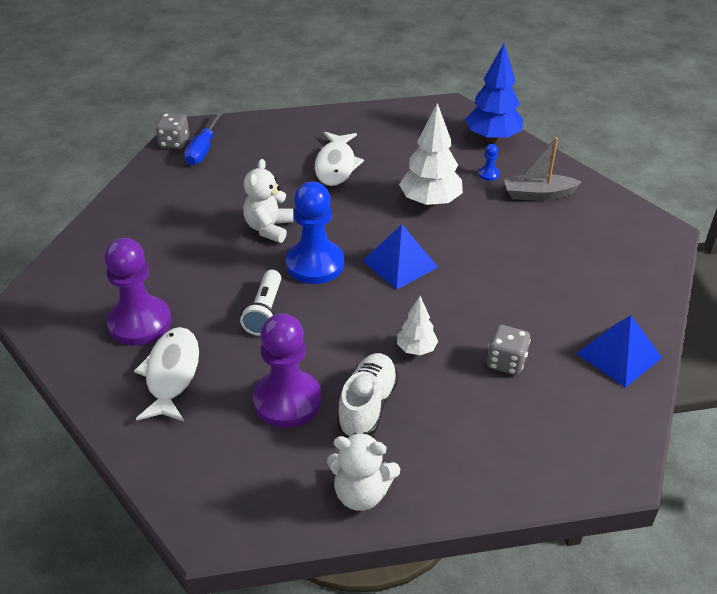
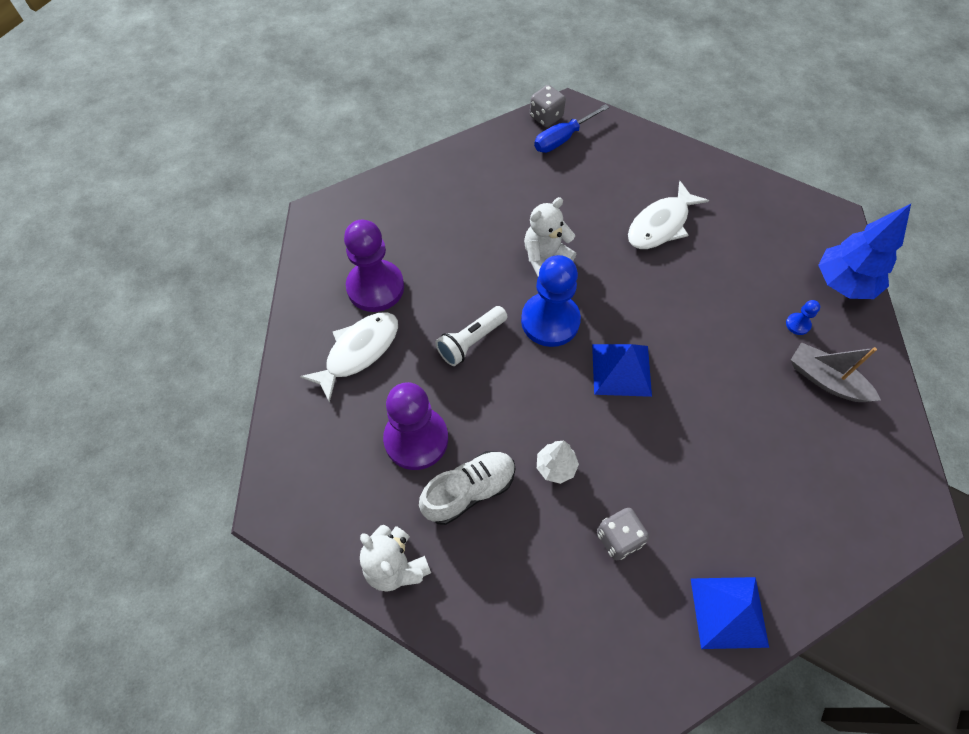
camera: 40 degrees right, 20 degrees up
white tree [399,103,463,207] -> none

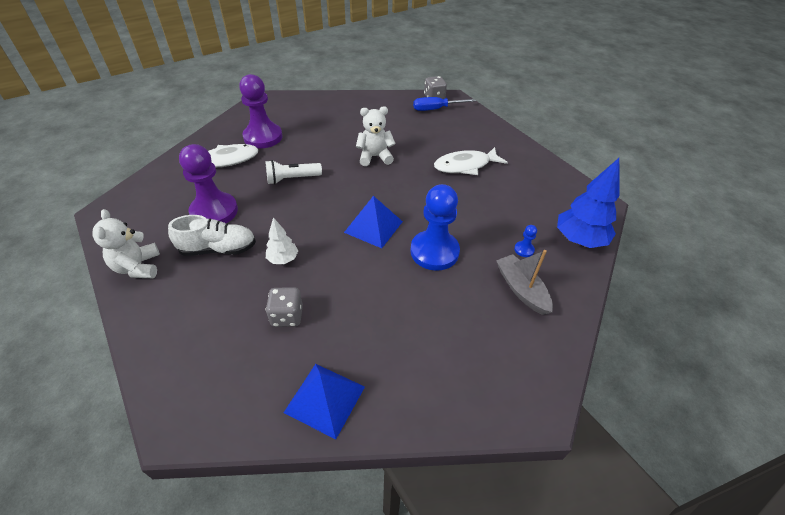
camera: 25 degrees right, 15 degrees down
blue pawn [521,255,581,347] -> blue pawn moved to [410,184,460,271]

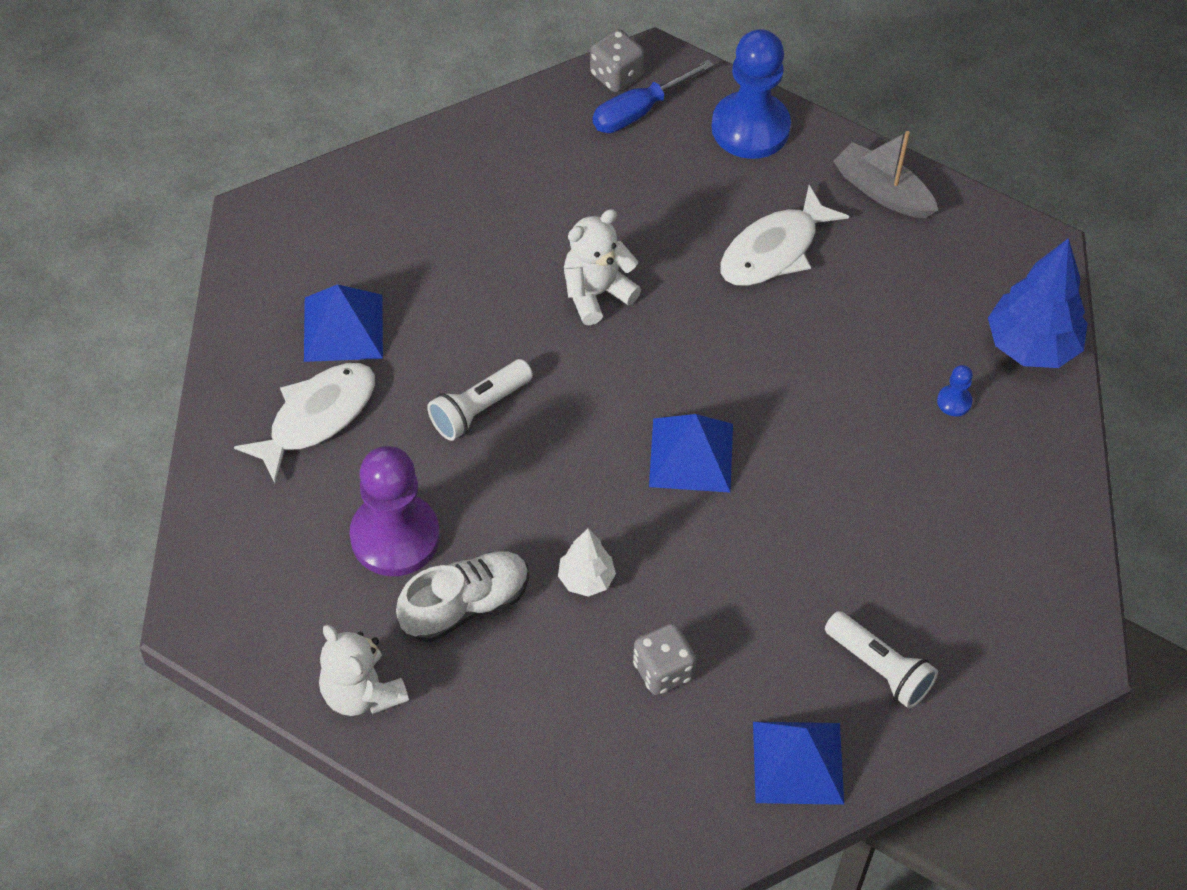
camera: 25 degrees left, 10 degrees up
purple pawn [239,74,282,148] -> blue pyramid [304,284,383,362]
blue pawn [410,184,460,271] -> blue pawn moved to [711,29,791,159]
grey boat [496,250,553,315] -> grey boat moved to [834,131,938,218]
none -> white flashlight [825,611,938,709]

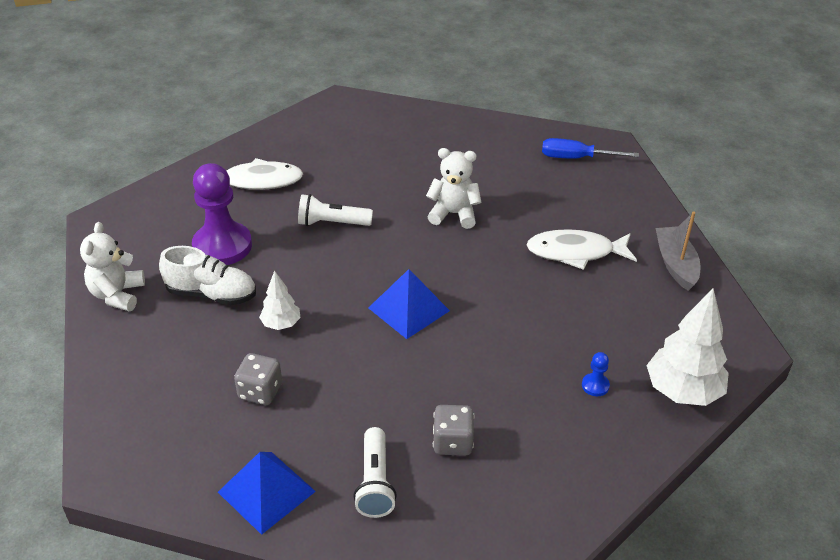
camera: 45 degrees right, 15 degrees down
blue pyramid [304,284,383,362] -> none
grey dice [590,29,644,92] -> grey dice moved to [433,405,474,456]
blue pawn [711,29,791,159] -> none
blue tree [988,238,1088,368] -> white tree [647,289,729,406]

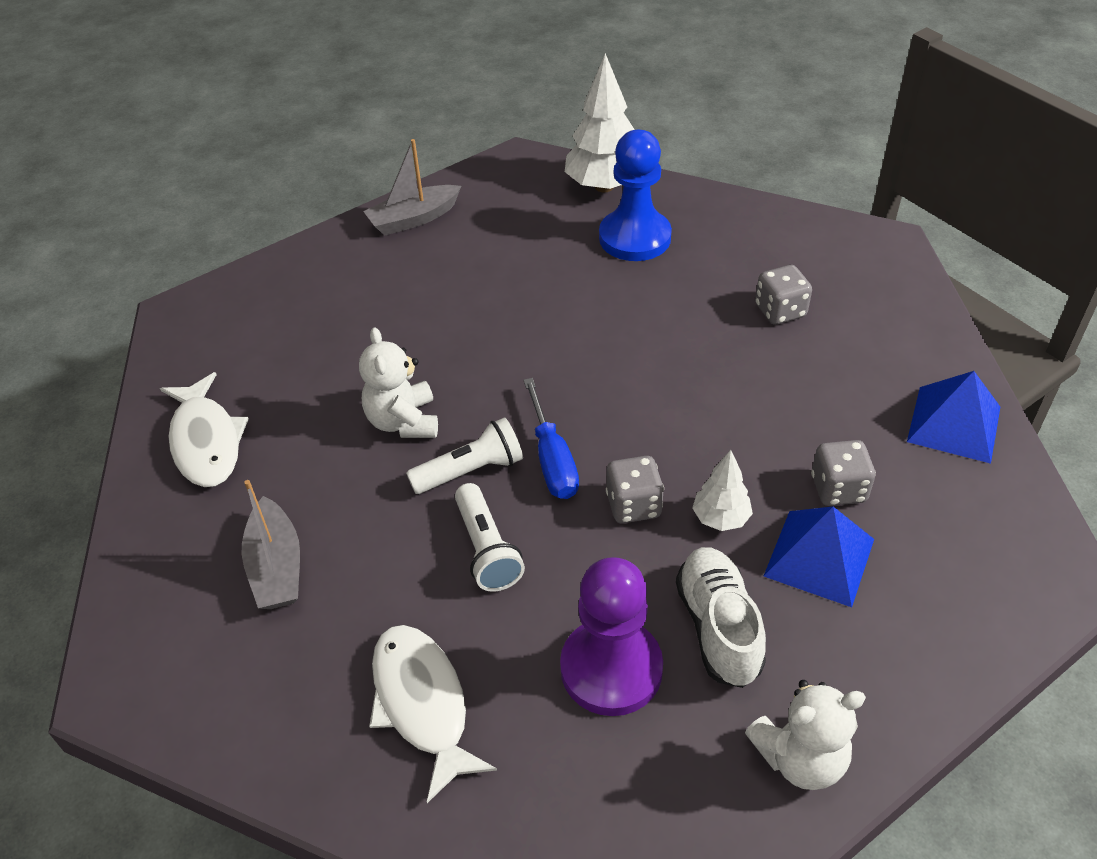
camera: 110 degrees left, 5 degrees up
white flashlight [353,427,397,518] -> white flashlight moved to [406,417,523,494]
blue pyramid [368,269,450,339] -> blue pyramid moved to [764,506,874,607]
white fish [526,229,637,270] -> white fish moved to [160,372,249,487]
blue screwdriver [542,138,639,159] -> blue screwdriver moved to [524,378,579,499]
blue pawn [582,352,610,396] -> blue pawn [599,130,672,261], size x2.47
none -> grey boat [242,480,300,609]
none -> grey dice [606,456,664,523]

